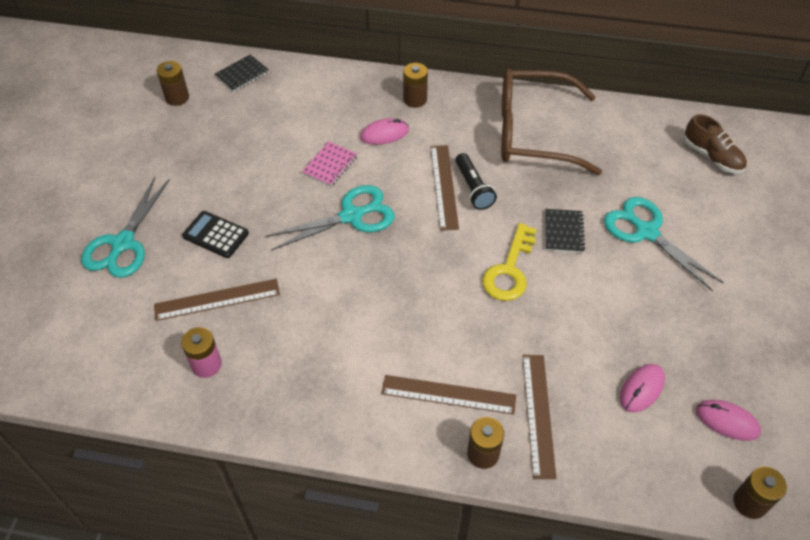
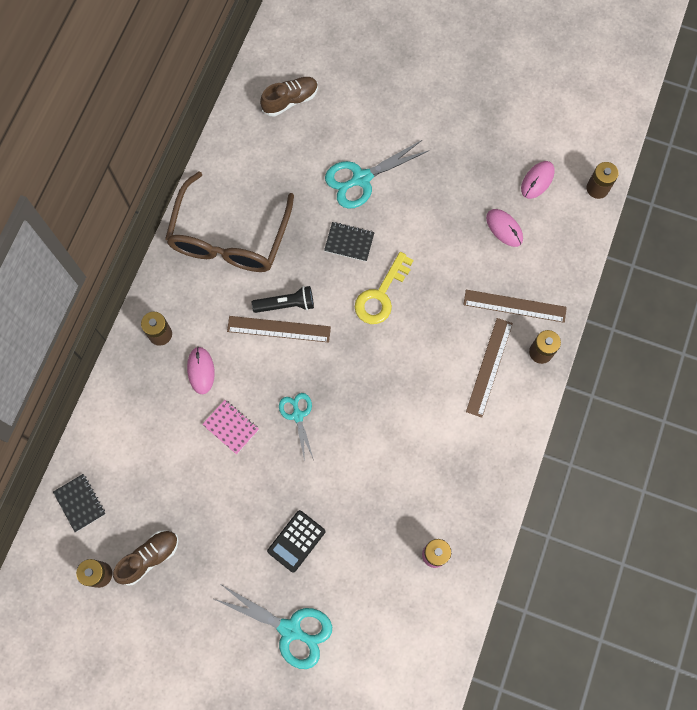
camera: 80 degrees left, 20 degrees up
brown ruler [154,279,280,321] -> none
turquoise scissors [266,185,395,250] -> turquoise scissors [279,393,314,461], size x0.60
yellow key [482,223,537,301] -> yellow key turned 90 degrees clockwise [355,252,413,324]
none -> brown shoe [113,530,179,586]

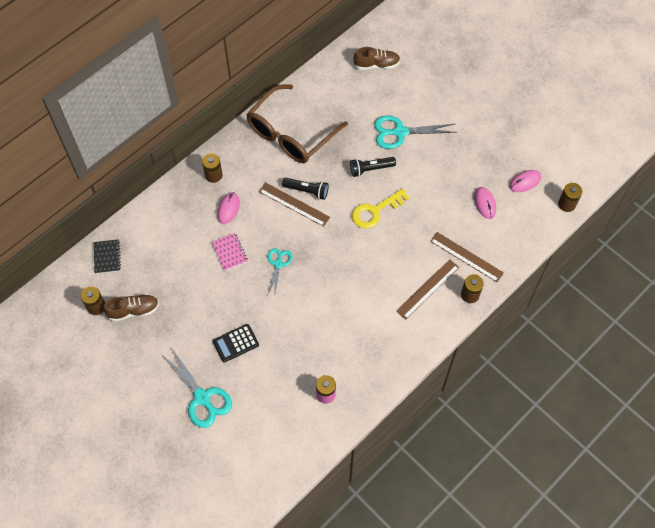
camera: 25 degrees right, 10 degrees down
black notebook [324,222,375,262] -> black flashlight [350,157,396,177]

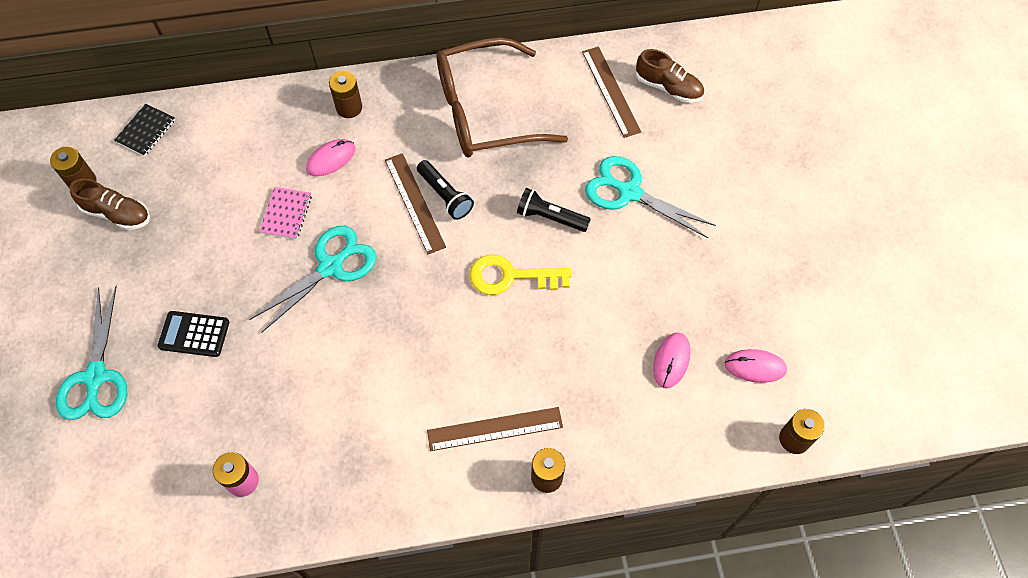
camera: 35 degrees right, 0 degrees up
turquoise scissors [267,248,292,297] -> turquoise scissors [249,226,377,333], size x1.67
brown ruler [430,232,504,282] -> brown ruler moved to [582,47,641,138]

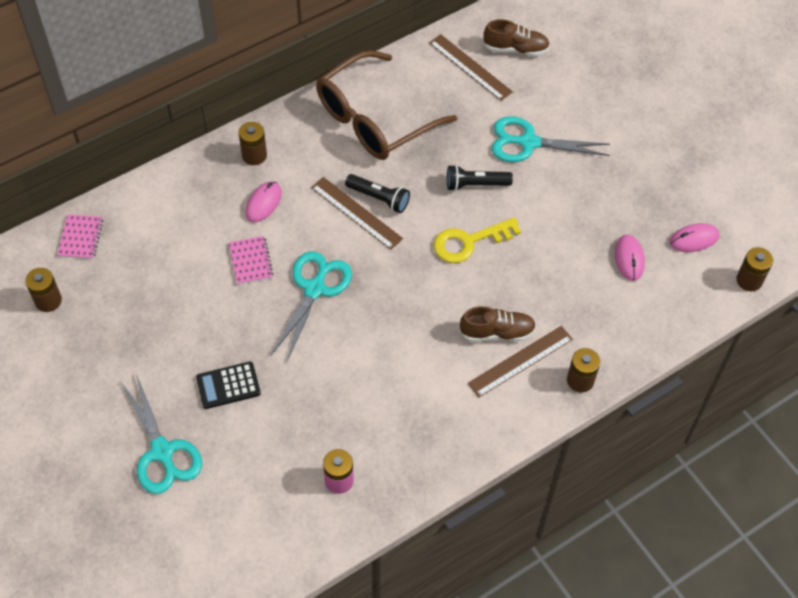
camera: 25 degrees left, 5 degrees down
brown shoe [69,179,150,230] -> brown shoe moved to [459,306,536,342]
black notebook [114,104,175,156] -> pink notebook [57,214,103,259]

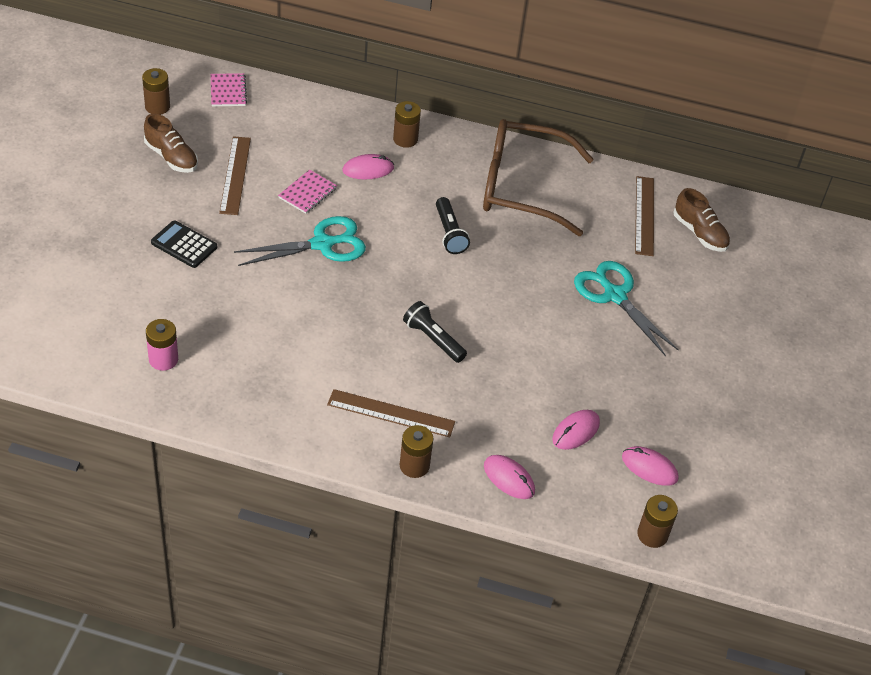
camera: 45 degrees right, 10 degrees down
pink notebook [57,214,103,259] -> pink notebook turned 60 degrees counterclockwise [211,73,247,106]
turquoise scissors [120,374,202,494] -> none
brown ruler [311,177,403,250] -> brown ruler moved to [219,136,251,215]
yellow key [434,217,521,263] -> none
black flashlight [447,165,513,191] -> black flashlight moved to [403,301,467,363]
brown shoe [459,306,536,342] -> brown shoe moved to [144,114,198,173]
none -> pink mouse [484,455,535,499]

